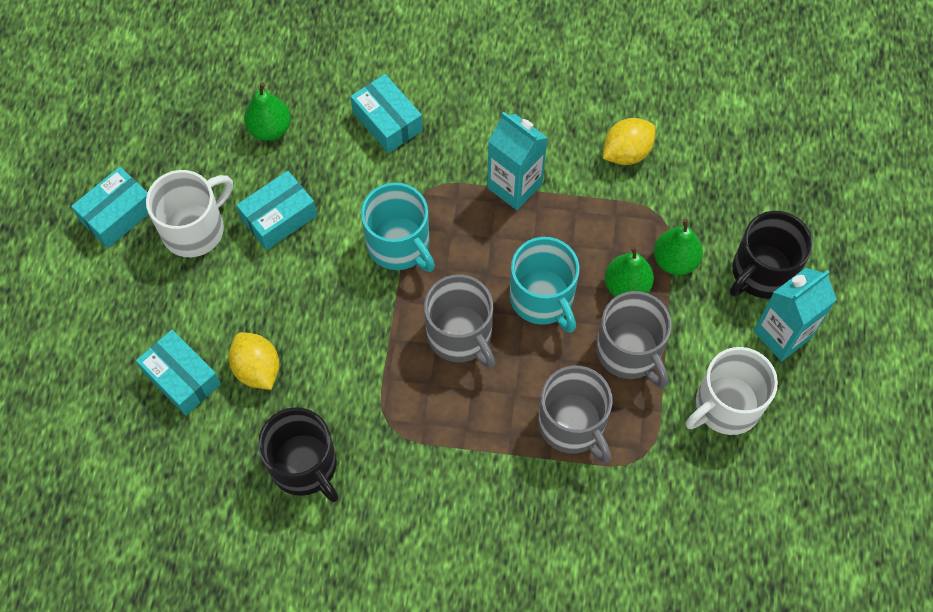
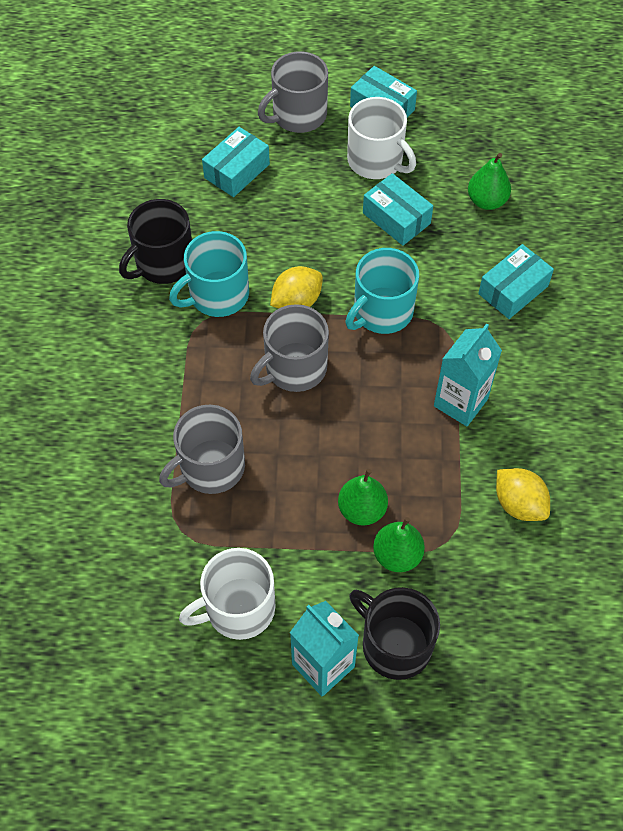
camera: 85 degrees right, 5 degrees down
yellow lemon [229,332,279,390] -> yellow lemon moved to [270,266,323,309]
turquoise mug [510,237,579,333] -> turquoise mug moved to [169,231,249,317]
grey mug [596,291,672,388] -> grey mug moved to [258,51,328,133]
white mug [686,347,778,435] -> white mug turned 75 degrees counterclockwise [179,548,276,640]

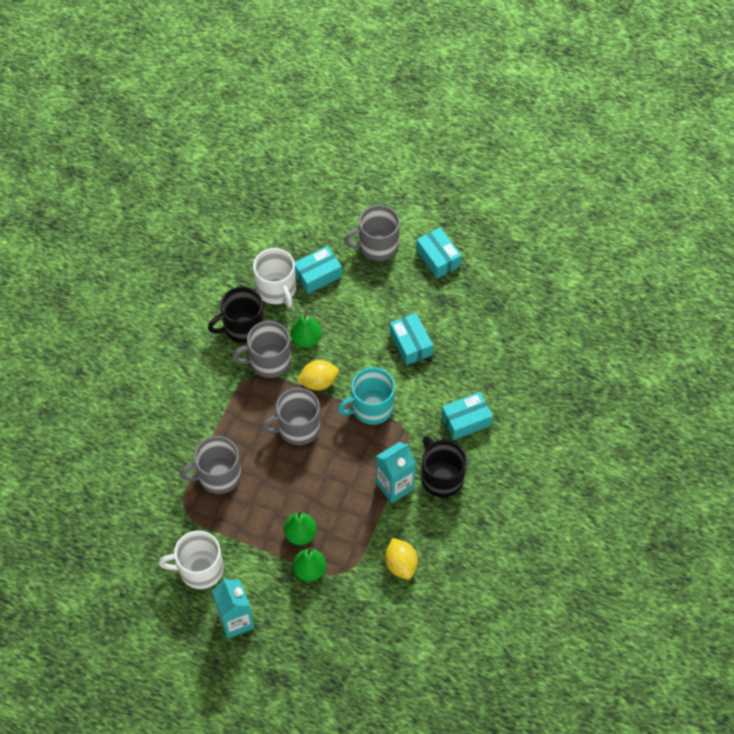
camera: 20 degrees right, 0 degrees up
turquoise mug [169,231,249,317] -> grey mug [232,321,291,378]
white mug [347,97,416,179] -> white mug moved to [253,248,296,307]
black mug [349,587,440,680] -> black mug moved to [421,436,467,498]
green pear [468,153,511,210] -> green pear moved to [291,314,322,348]

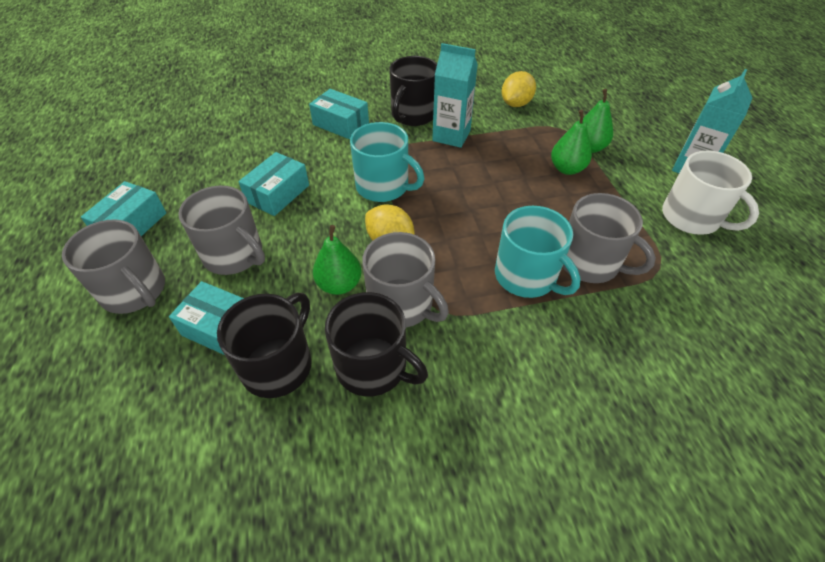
camera: 125 degrees left, 10 degrees down
white mug [253,248,296,307] -> black mug [217,293,312,398]
grey mug [261,388,321,445] -> grey mug moved to [178,186,265,275]
none -> turquoise mug [495,206,581,298]

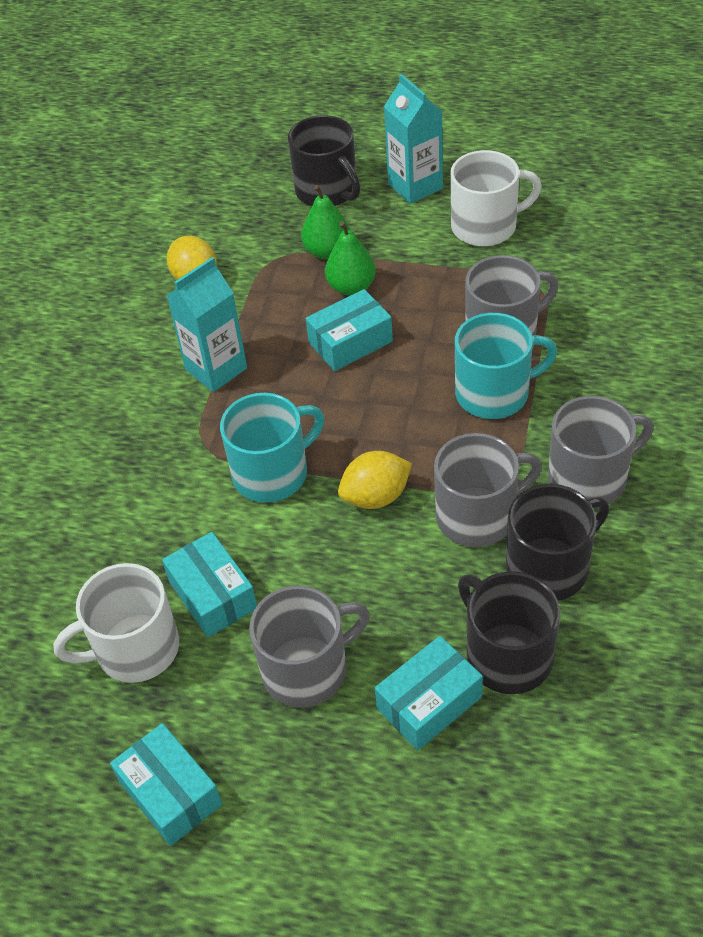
camera: 60 degrees left, 0 degrees up
grey mug [62,219,165,314] -> grey mug moved to [548,396,653,505]
turquoise box [309,89,369,139] -> turquoise box moved to [306,289,393,371]
green pear [313,225,362,295] -> none
black mug [389,56,437,126] -> black mug moved to [288,115,361,206]
none -> white mug [53,563,179,683]

